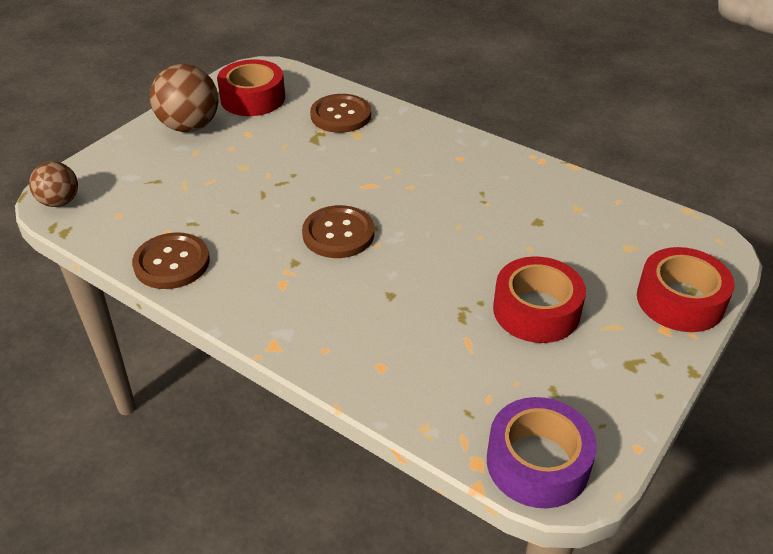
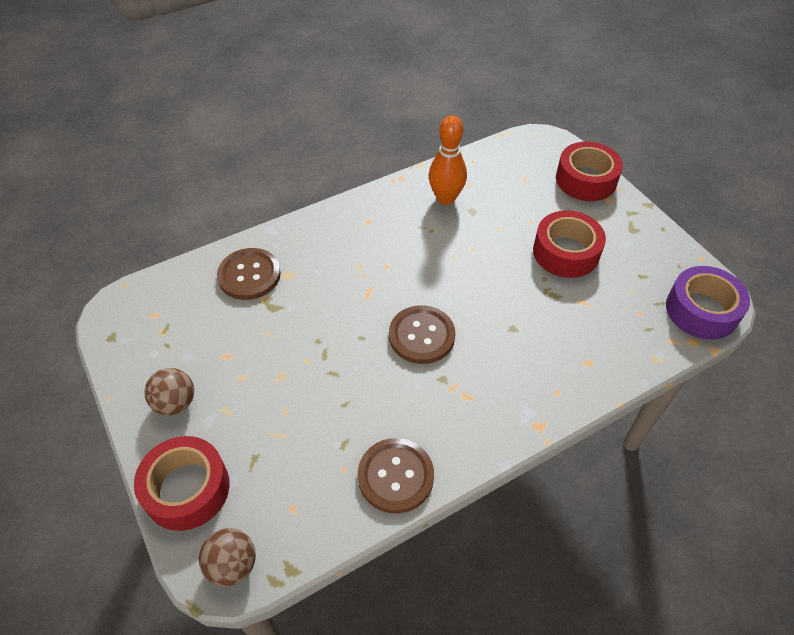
camera: 65 degrees left, 10 degrees up
brown ball [150,64,218,132] -> brown ball [144,368,194,415], size x0.62
red tape [217,59,285,116] -> red tape moved to [134,436,230,531]
none -> orange bowling pin [429,115,467,205]

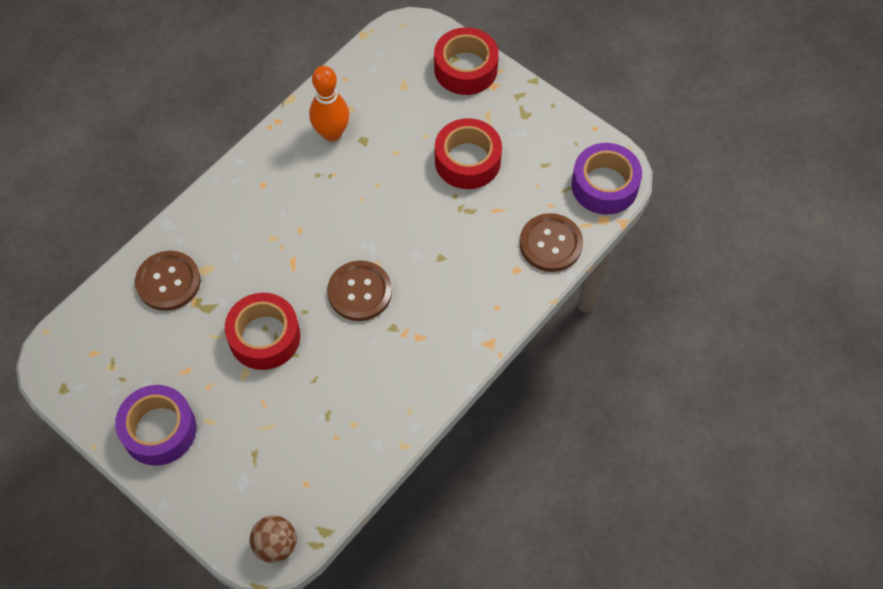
camera: 20 degrees left, 10 degrees up
red tape [134,436,230,531] -> red tape moved to [225,293,300,370]
brown ball [144,368,194,415] -> purple tape [115,385,196,466]
brown button [358,438,434,513] -> brown button moved to [520,213,583,272]

